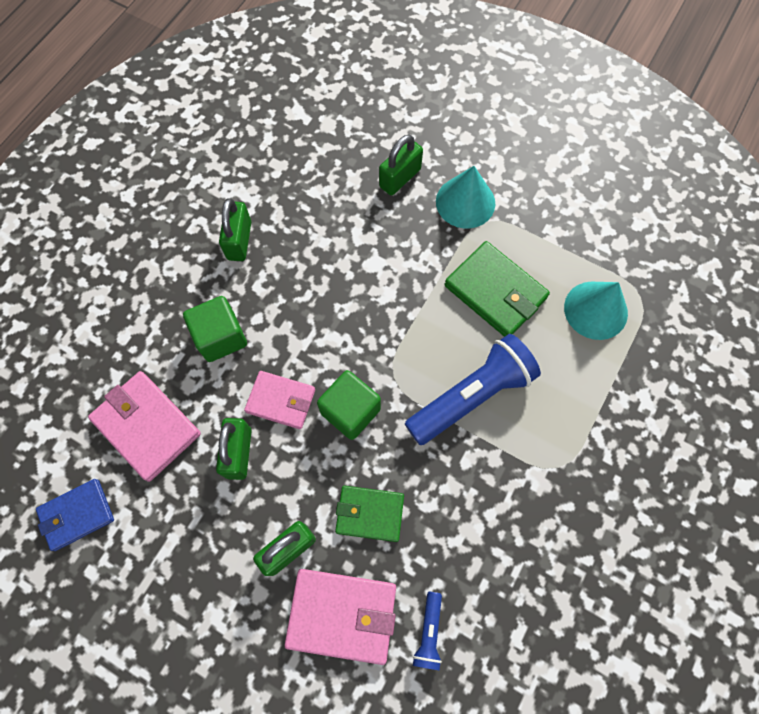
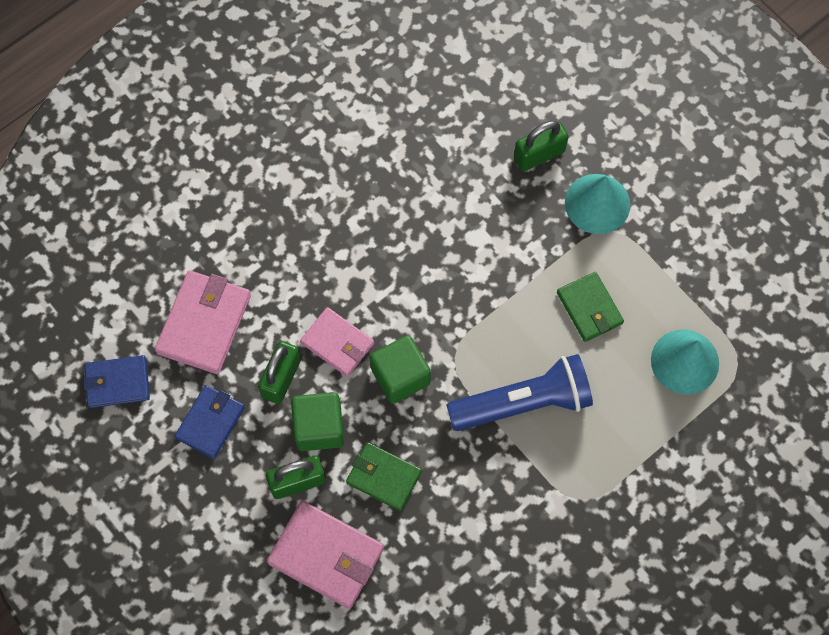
camera: 20 degrees right, 0 degrees up
pink wallet [88,371,201,482] -> pink wallet turned 45 degrees clockwise [155,270,251,374]
green cube [183,296,247,362] -> green cube moved to [291,392,344,451]
green padlock [219,198,251,261] -> none
blue flashlight [413,592,442,670] -> none
green wallet [444,241,550,337] -> green wallet [557,272,624,342], size x0.66
none -> blue wallet [174,385,245,459]

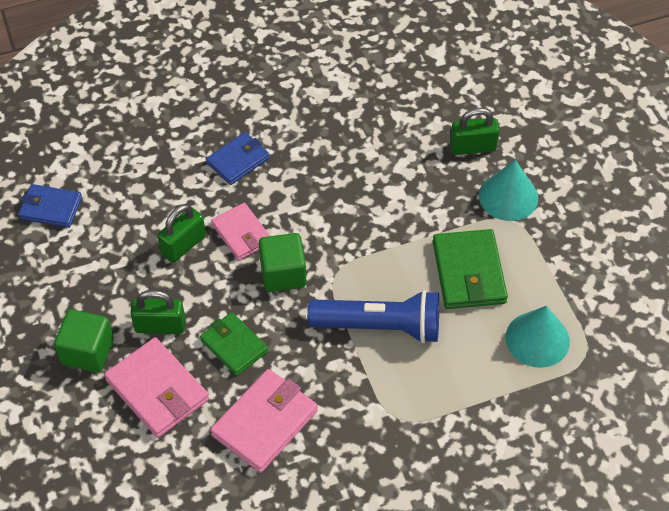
camera: 20 degrees right, 15 degrees down
pink wallet [155,270,251,374] -> pink wallet moved to [210,369,318,473]
blue wallet [174,385,245,459] -> blue wallet moved to [206,132,270,185]
green cube [291,392,344,451] -> green cube moved to [54,309,114,373]
green wallet [557,272,624,342] -> green wallet [433,229,508,309], size x1.51

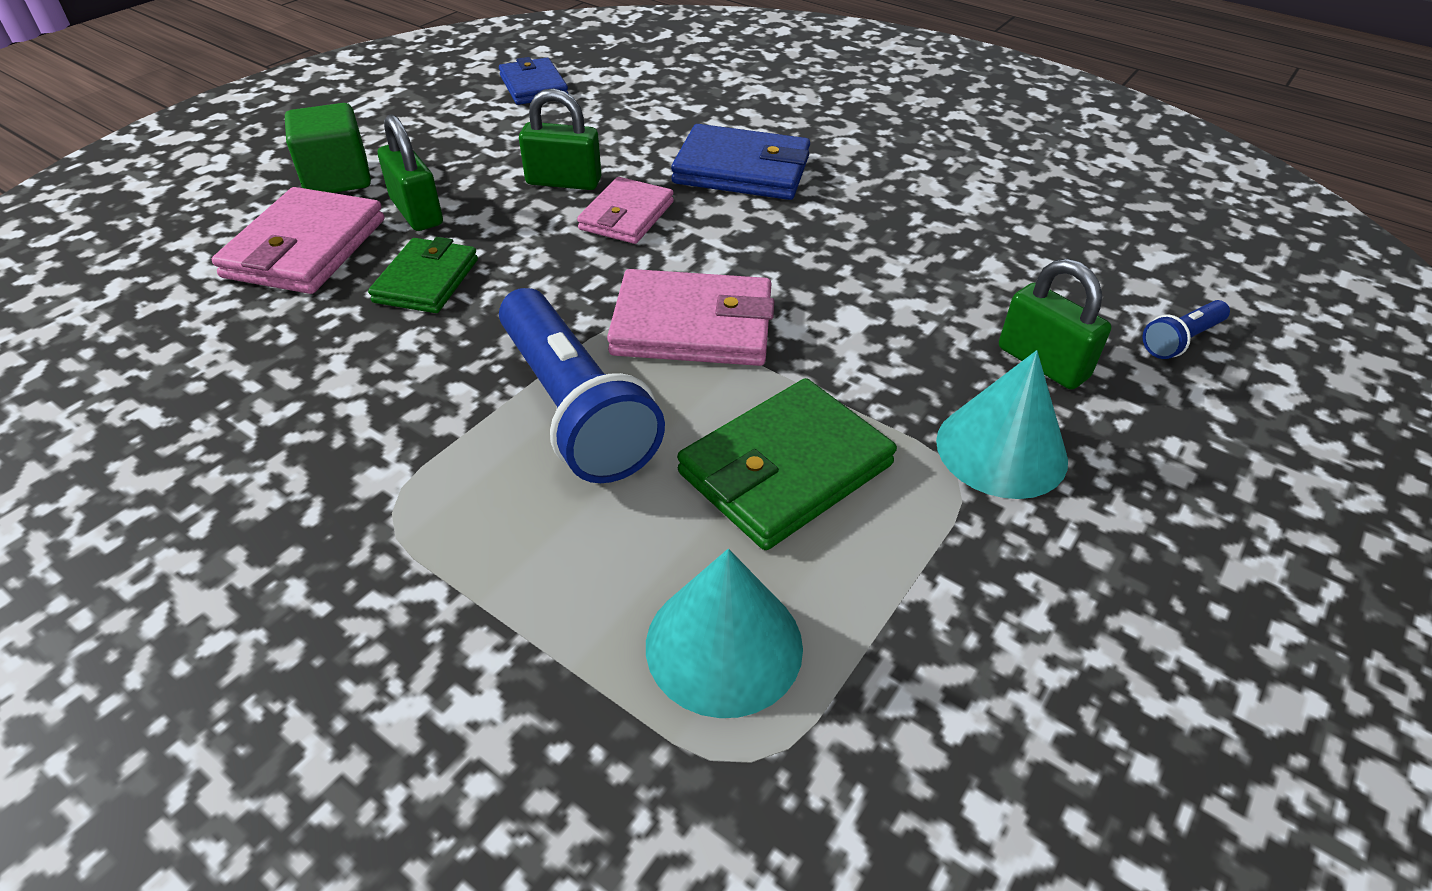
camera: 55 degrees right, 10 degrees down
blue wallet [206,132,270,185] -> blue wallet [671,124,810,200], size x1.51
pink wallet [210,369,318,473] -> pink wallet moved to [607,269,775,366]
green cube [259,233,306,292] -> none
none -> blue flashlight [1143,300,1230,359]

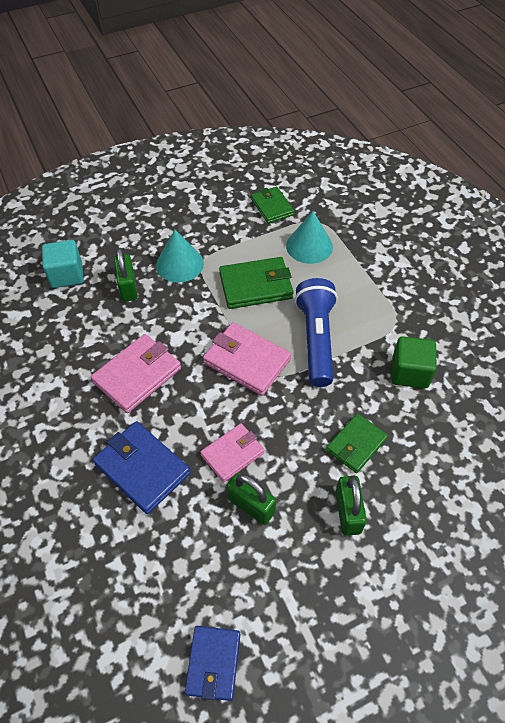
camera: 150 degrees left, 10 degrees up
pink wallet [212,187,385,294] -> pink wallet moved to [91,334,181,413]
green cube [285,103,371,193] -> green cube moved to [392,336,437,388]
blue flashlight [1143,300,1230,359] -> turquoise cube [42,240,84,288]
none -> green wallet [251,187,294,223]

